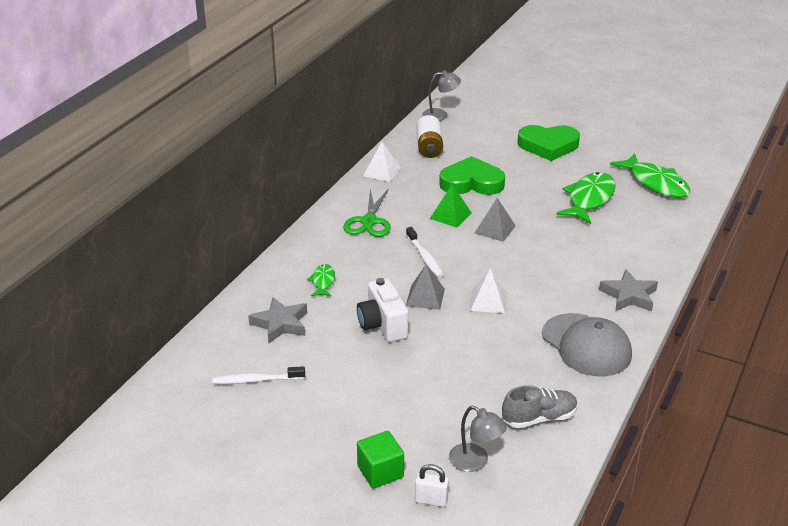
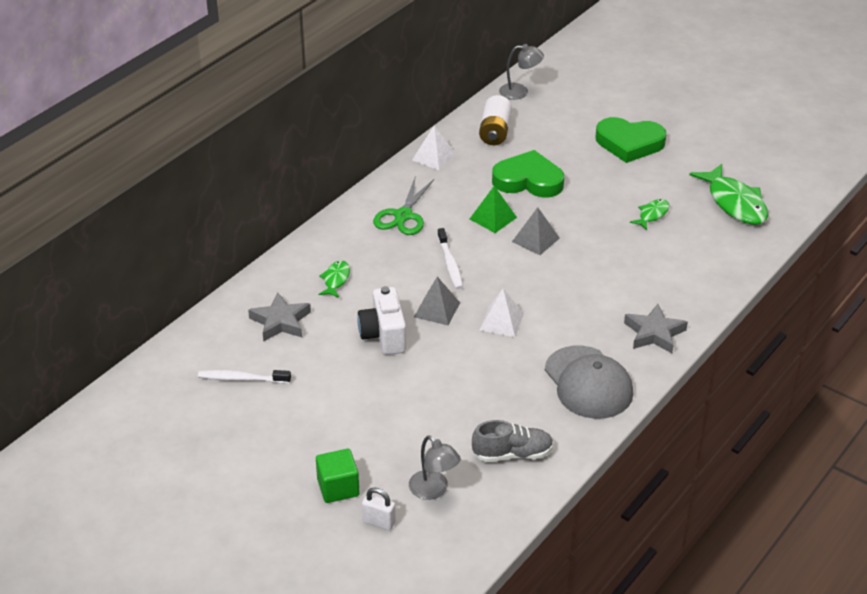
camera: 10 degrees right, 5 degrees up
green fish [556,172,616,224] -> green fish [630,199,669,230], size x0.51

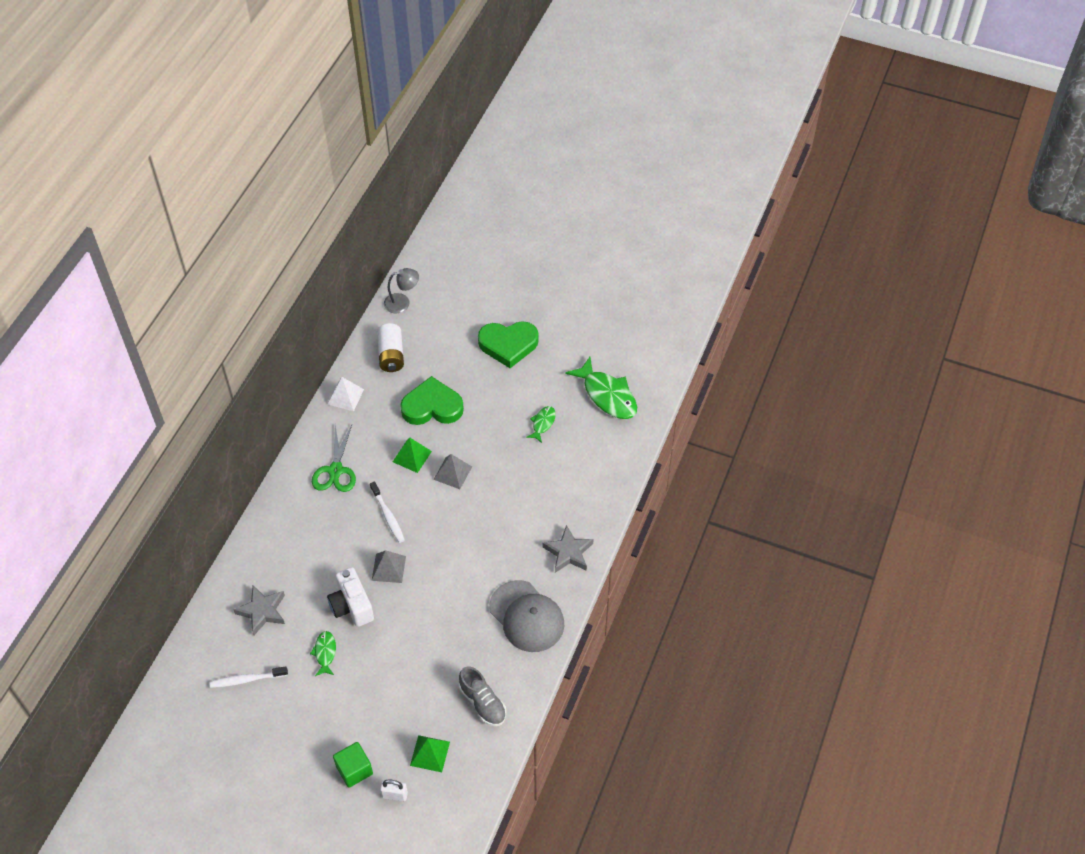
camera: 15 degrees left, 15 degrees up
green fish [319,260,350,298] -> green fish moved to [310,631,336,676]
grey lamp [409,435,461,499] -> green pyramid [410,735,450,772]
grey shoe [472,420,554,462] -> grey shoe turned 75 degrees clockwise [459,666,506,726]
white pyramid [479,289,524,337] -> none

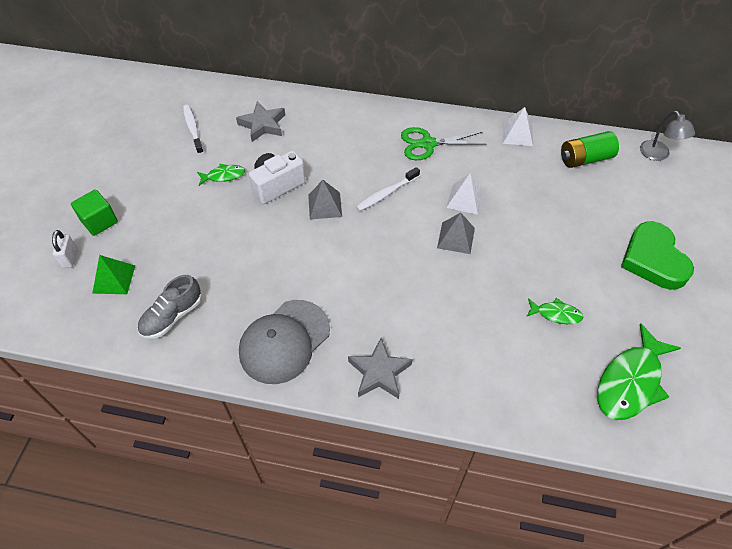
camera: 80 degrees right, 0 degrees up
white battery [377,323,404,372] -> green battery [561,131,619,168]
green pyramid [393,437,432,473] -> white pyramid [446,173,484,215]
green heart [400,376,464,425] -> none

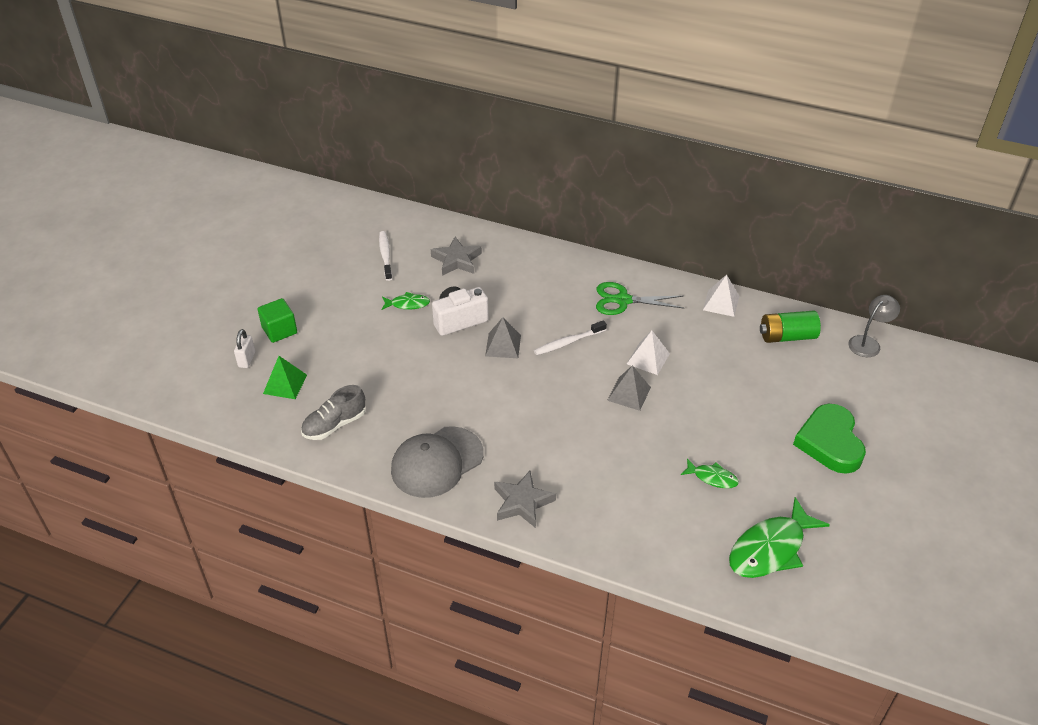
camera: 10 degrees right, 10 degrees down
grey lamp [640,111,695,161] -> grey lamp turned 120 degrees counterclockwise [848,295,900,357]

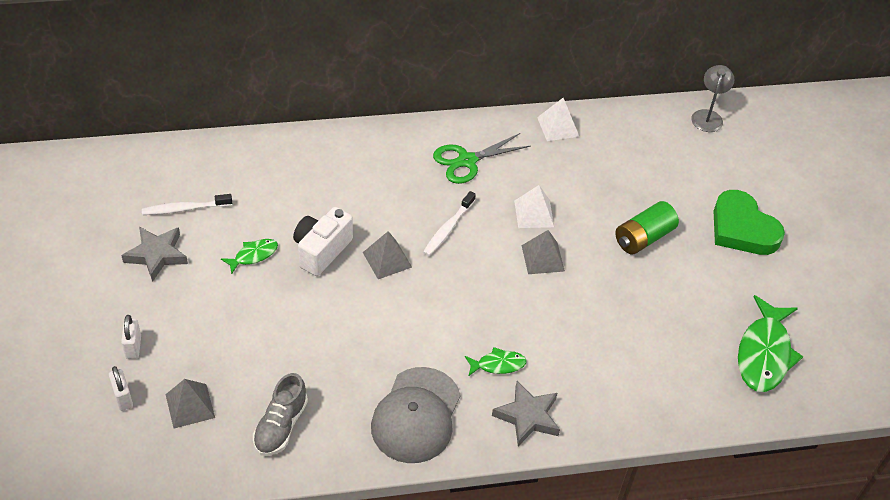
camera: 35 degrees left, 5 degrees up
green cube [258,298,297,343] -> white padlock [121,315,141,359]
green pyramid [263,356,307,399] -> grey pyramid [165,379,215,428]
white toothbrush [379,231,392,281] -> white toothbrush turned 60 degrees counterclockwise [142,194,232,215]
grey star [431,237,482,276] -> grey star moved to [121,227,188,282]
green fish [681,459,739,489] -> green fish moved to [465,347,527,376]
green battery [760,310,821,343] -> green battery moved to [615,201,679,254]

